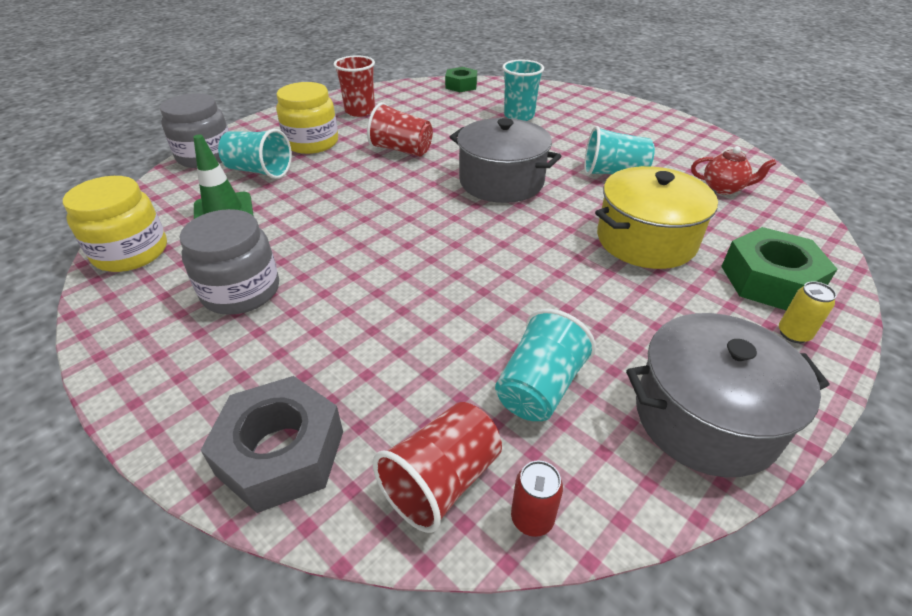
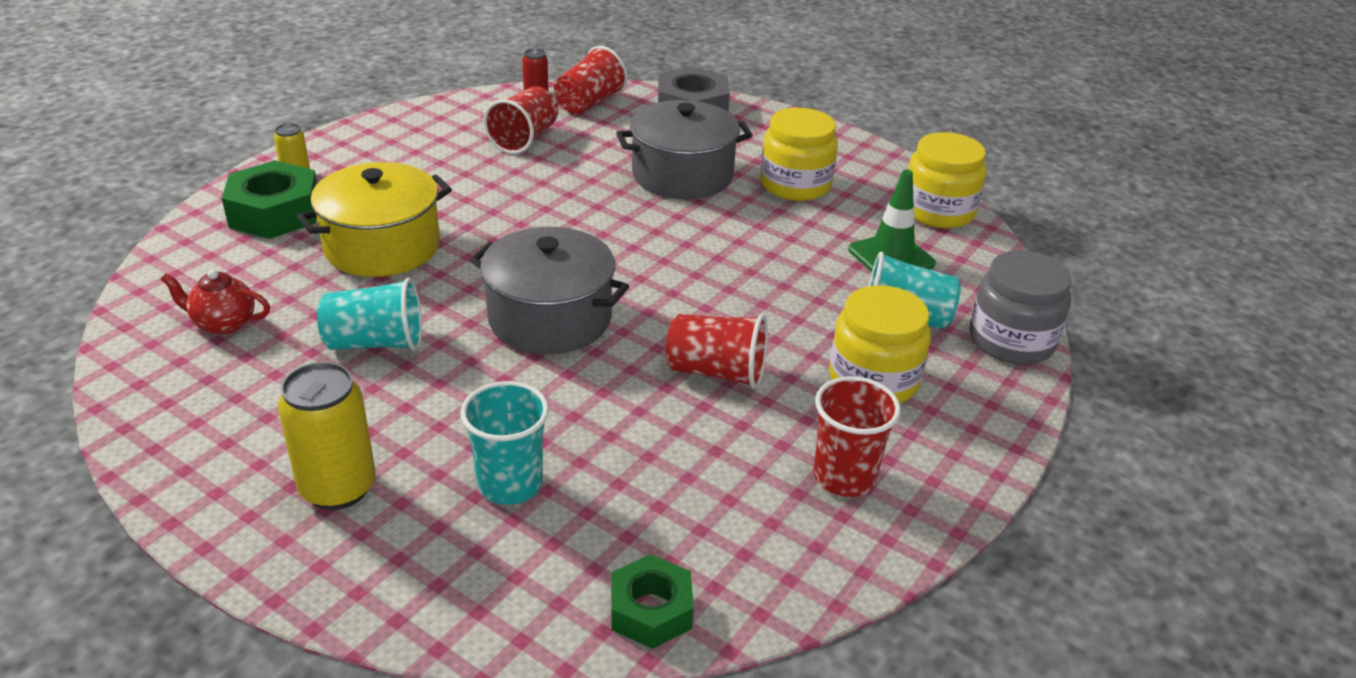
camera: 170 degrees right, 5 degrees down
grey jar [180,209,279,315] -> yellow jar [760,108,838,201]
turquoise cup [495,309,596,421] -> red cup [483,86,558,154]
grey pot [626,313,830,477] -> grey pot moved to [616,100,753,199]
none -> yellow can [278,362,376,510]

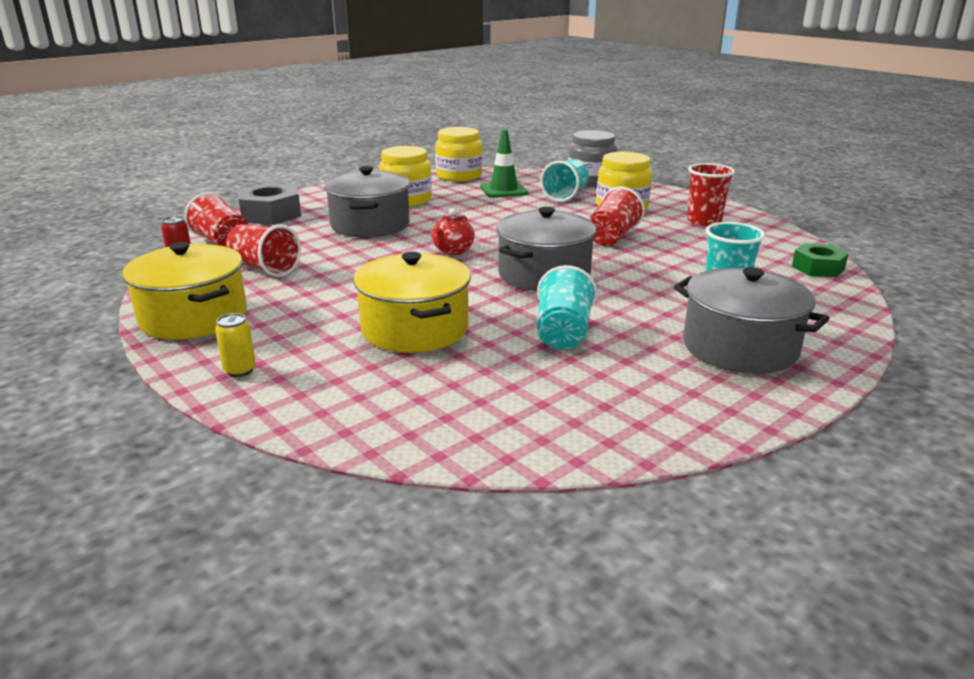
camera: 75 degrees left, 10 degrees down
red teapot [161,269,270,335] -> red teapot moved to [432,208,475,255]
green nut [222,160,317,239] -> none
yellow can [278,362,376,510] -> grey pot [674,267,829,374]
none -> yellow pot [122,242,247,339]

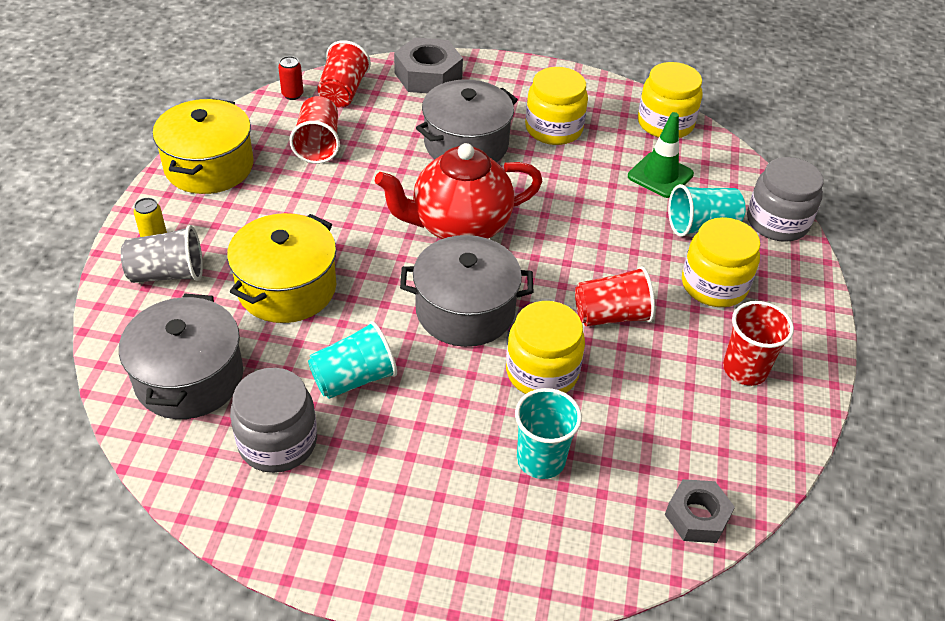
camera: 50 degrees right, 20 degrees up
red teapot [432,208,475,255] -> red teapot [375,143,543,239], size x2.15
grey pot [674,267,829,374] -> grey pot moved to [119,294,243,419]
green nut [792,243,849,277] -> grey nut [665,479,735,543]
none -> grey cup [121,225,203,283]
none -> grey jar [230,368,317,473]
none -> yellow jar [506,301,585,394]

